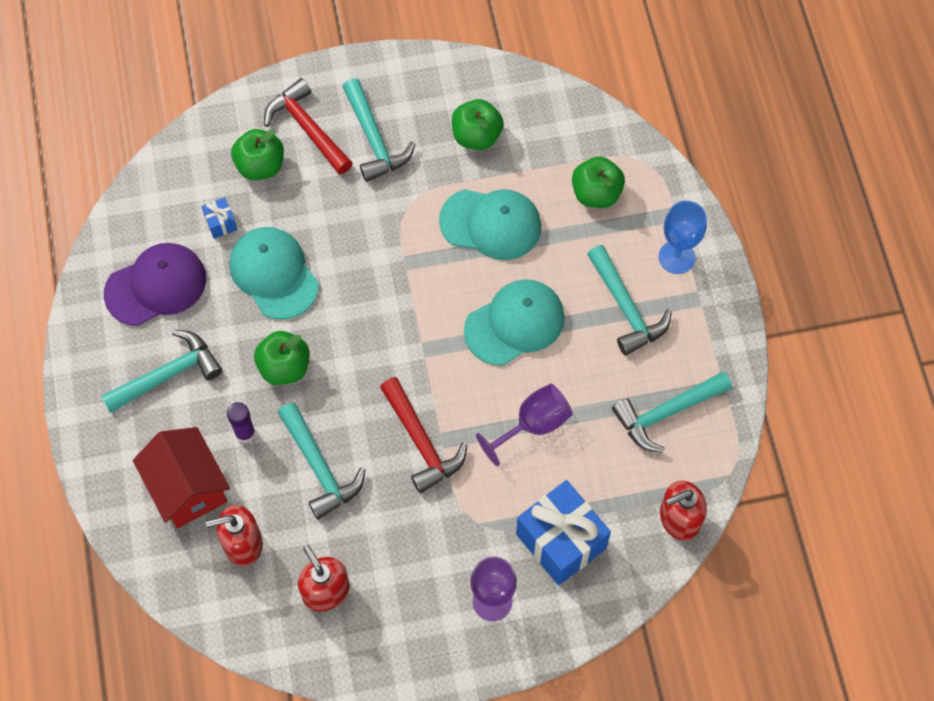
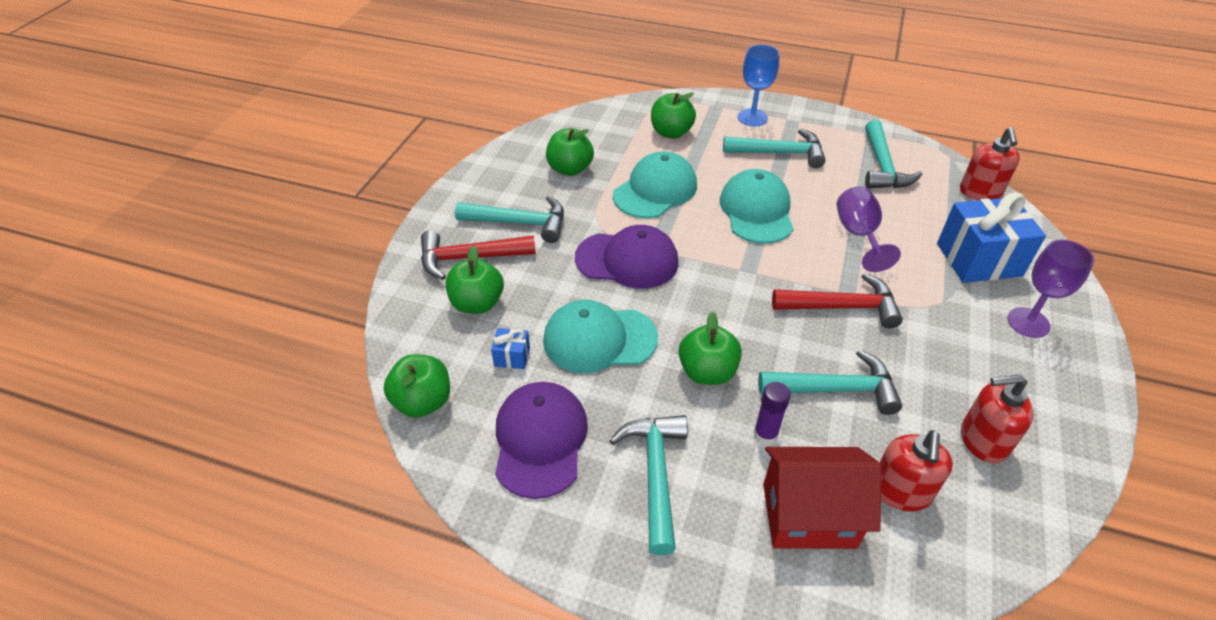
camera: 60 degrees left, 20 degrees down
none -> green apple [384,354,450,418]
none -> purple cap [575,225,679,289]

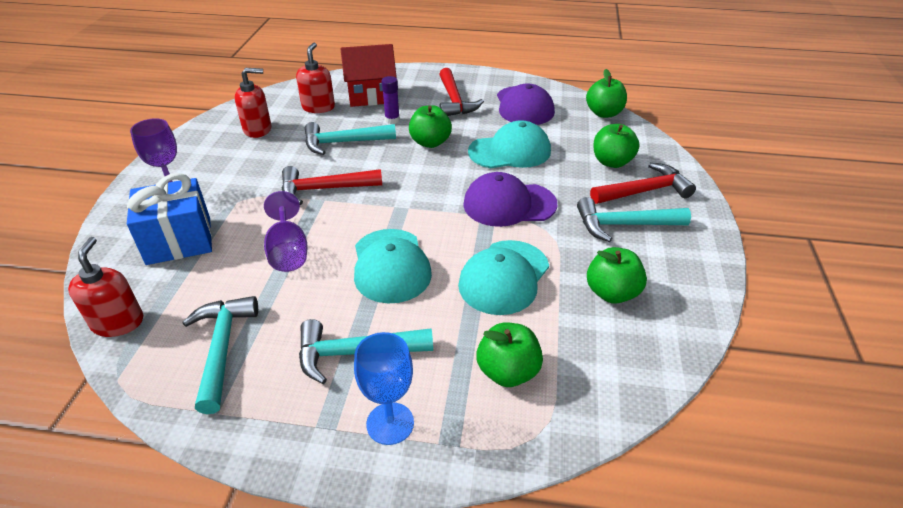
camera: 170 degrees right, 5 degrees down
blue gift [491,328,530,369] -> none
turquoise hammer [609,415,688,555] -> red hammer [439,68,484,116]

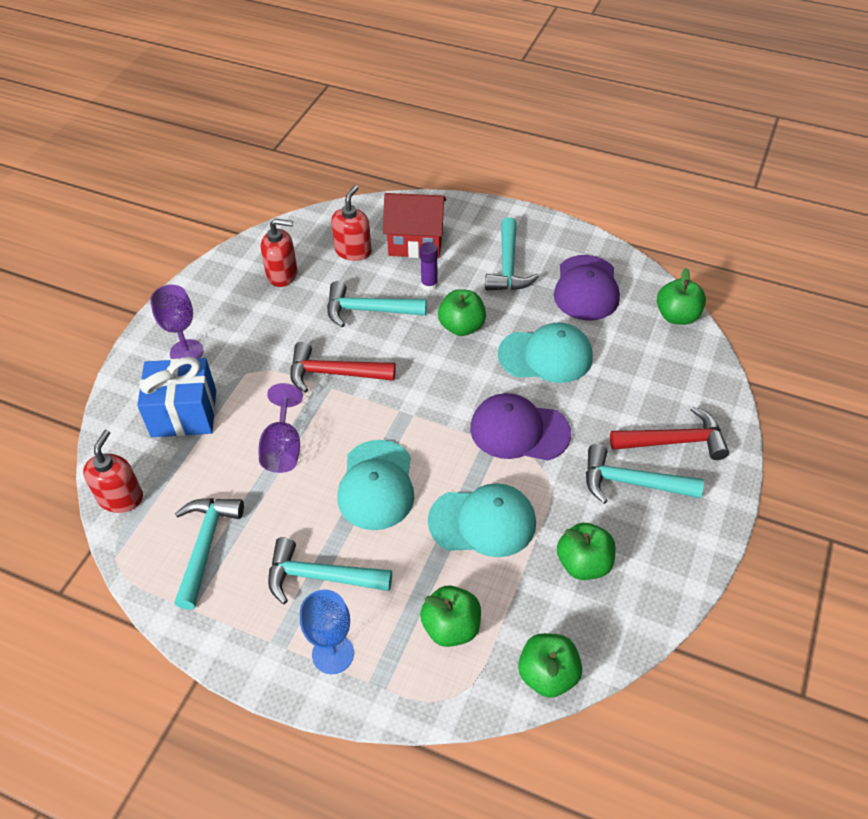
camera: 15 degrees right, 10 degrees up
red hammer [439,68,484,116] -> turquoise hammer [485,217,539,290]
turquoise cap [458,240,549,315] -> turquoise cap turned 135 degrees counterclockwise [428,483,536,557]
green apple [594,124,639,168] -> green apple moved to [518,633,582,698]

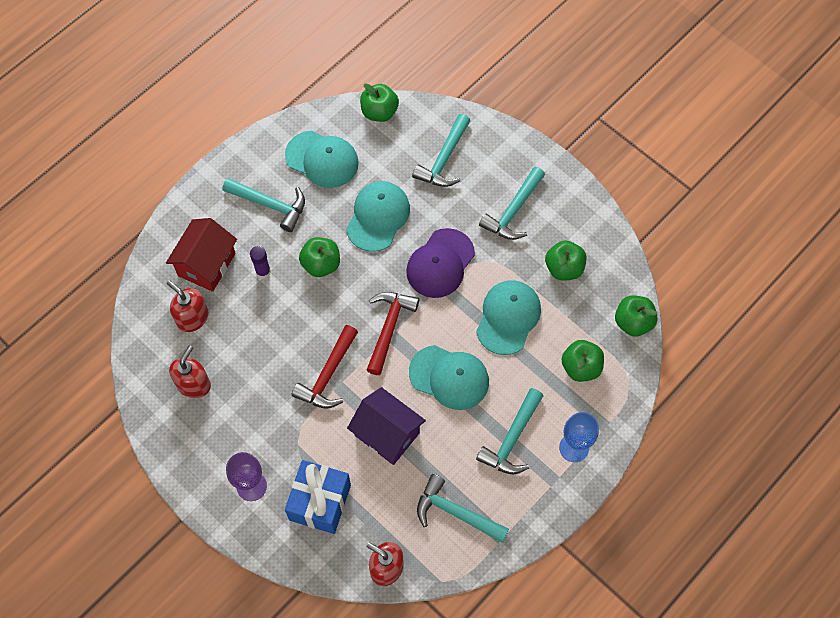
camera: 70 degrees left, 15 degrees up
purple goblet [258,383,303,473] -> purple house [347,387,426,465]
turquoise hammer [327,281,427,327] -> turquoise hammer moved to [412,114,470,187]
purple cap [554,255,620,321] -> turquoise cap [285,131,359,188]
red hammer [610,406,729,460] -> red hammer moved to [367,292,419,375]

